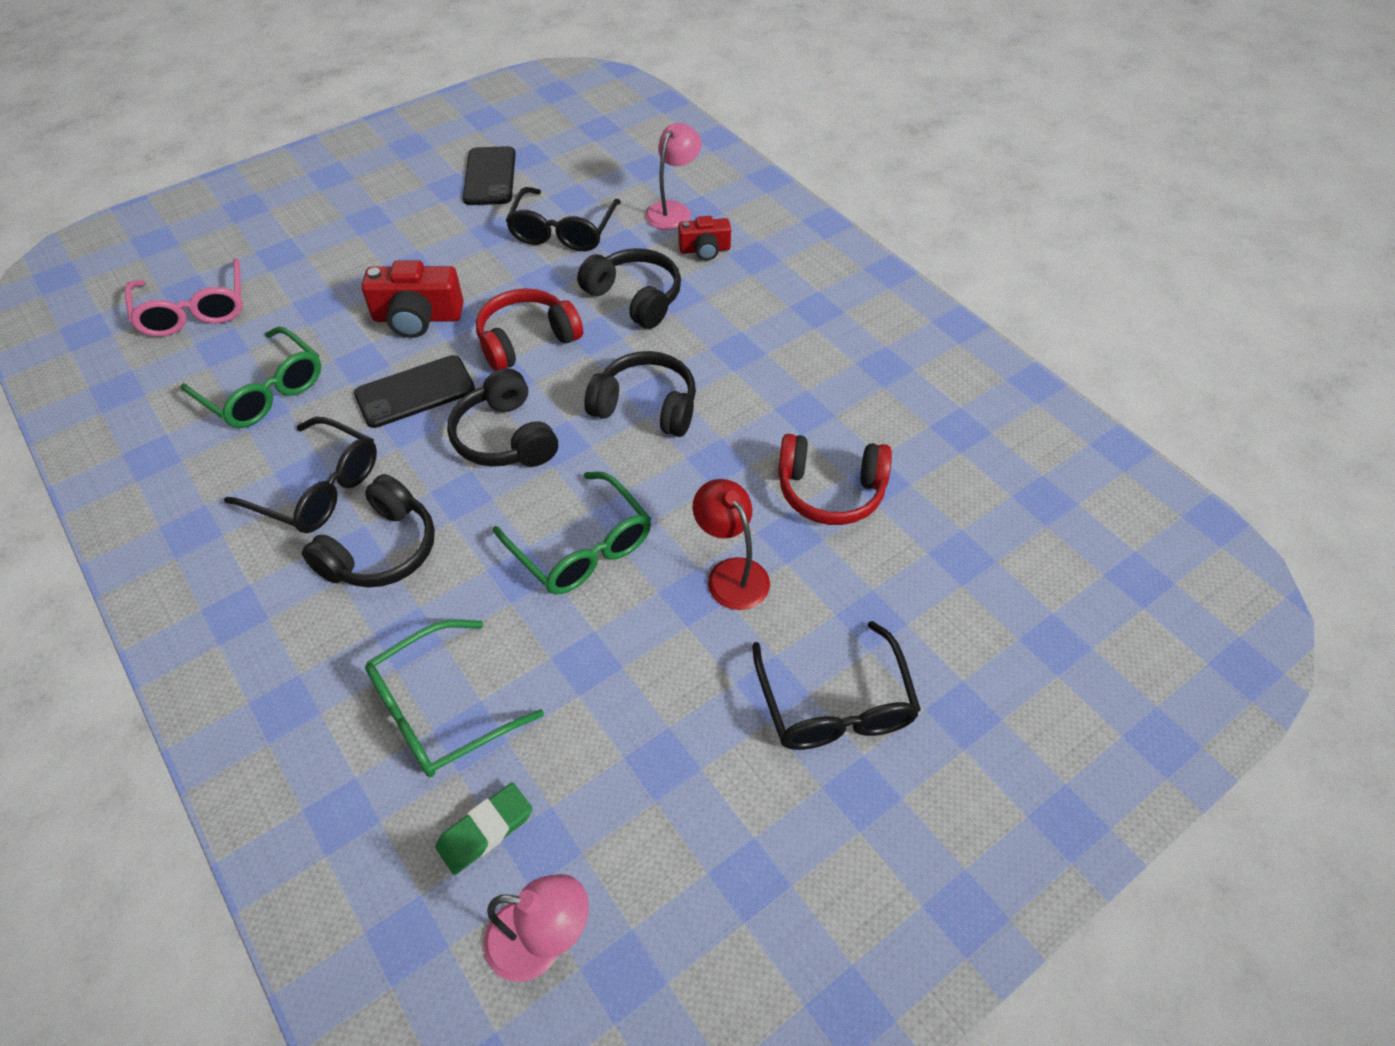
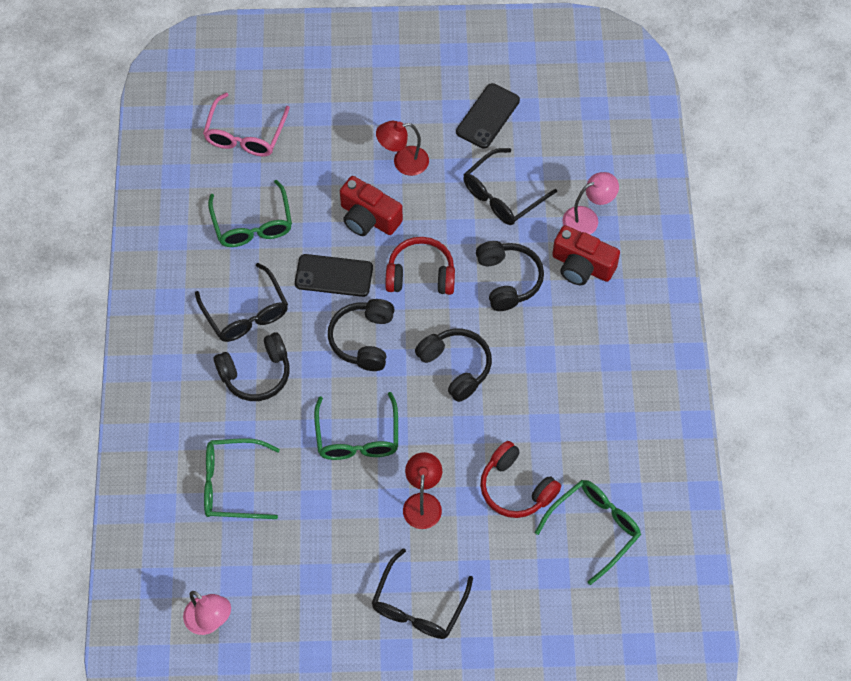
camera: 35 degrees right, 10 degrees up
green eraser [435,783,533,875] -> none
red camera [678,216,731,260] -> red camera [552,225,620,285], size x1.63
none -> red lamp [376,121,429,176]
none -> green glasses [535,480,641,585]

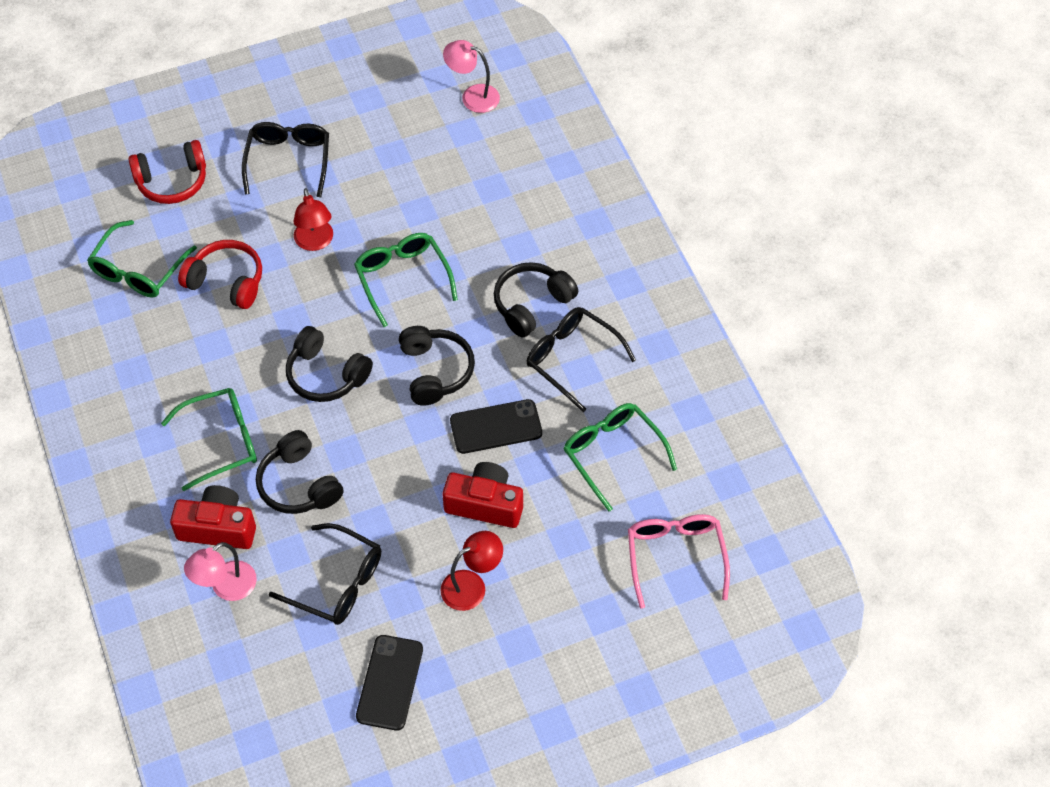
camera: 160 degrees right, 5 degrees down
green glasses [204,438,280,519] -> green glasses moved to [161,388,257,491]
red headphones [385,237,455,295] -> red headphones moved to [128,140,206,204]
black glasses [463,148,557,225] -> black glasses turned 90 degrees clockwise [269,523,381,625]

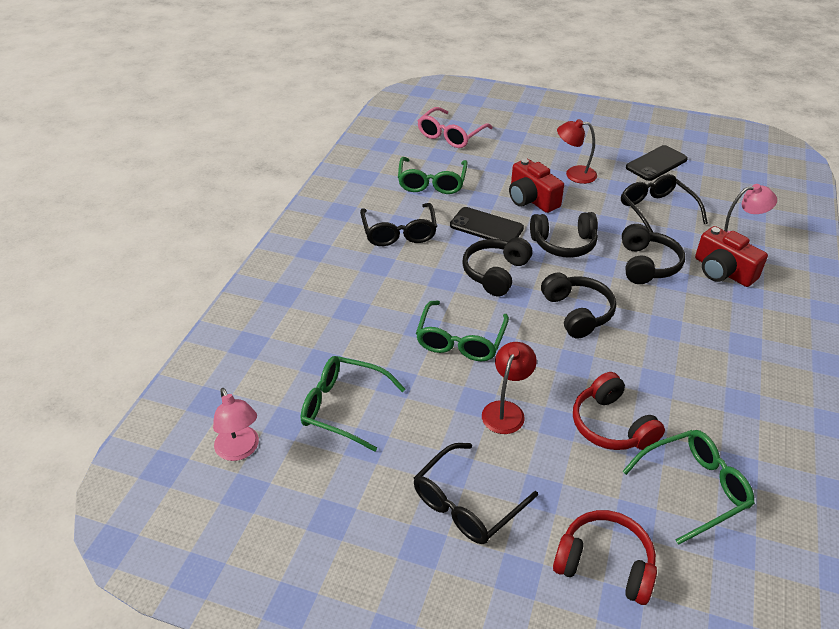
camera: 140 degrees left, 15 degrees down
green glasses [161,388,257,491] -> green glasses moved to [301,356,405,452]
black headphones [494,262,578,338] -> black headphones moved to [530,212,598,258]

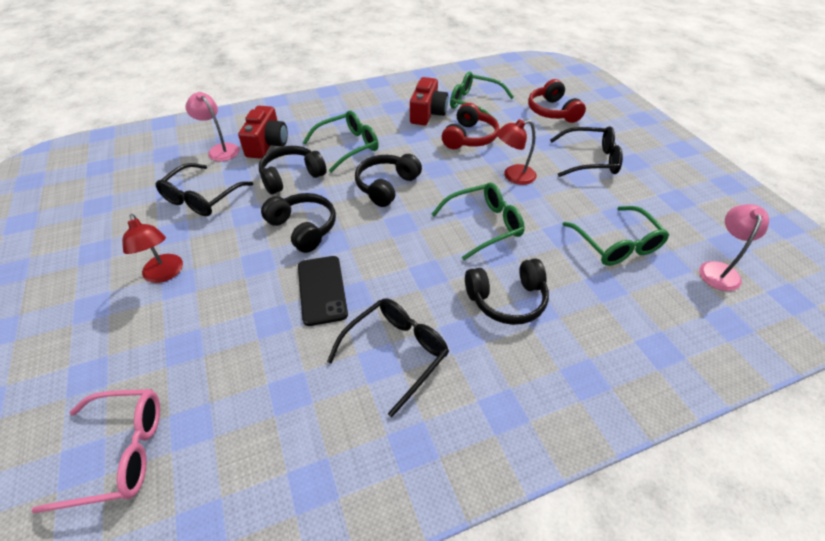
camera: 130 degrees left, 5 degrees up
green glasses [398,157,468,194] -> green glasses moved to [303,111,379,173]
black headphones [462,237,532,296] -> black headphones moved to [465,258,549,325]
red camera [509,159,564,213] -> red camera moved to [410,77,448,125]
black phone [626,145,688,181] -> none

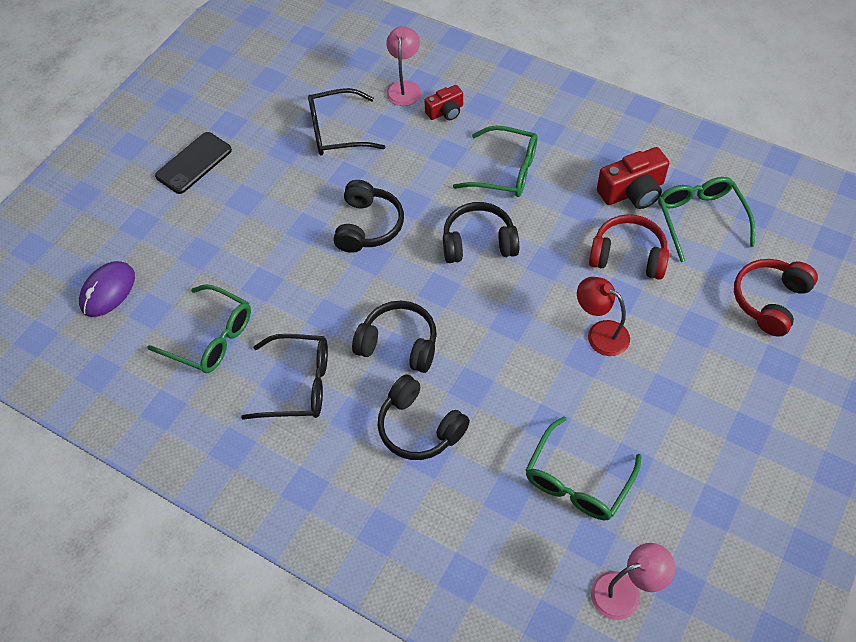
camera: 55 degrees right, 10 degrees up
pink glasses [31,389,160,514] -> purple mouse [79,261,135,317]
red lamp [122,214,183,283] -> none
red camera [238,106,288,159] -> red camera [424,85,463,120], size x0.61
black headphones [259,146,327,194] -> black headphones moved to [352,301,437,373]
black phone [298,256,348,326] -> black phone moved to [155,132,232,194]
green glasses [431,183,525,260] -> green glasses moved to [147,284,251,373]
red headphones [442,103,499,149] -> red headphones turned 150 degrees counterclockwise [589,214,669,280]
black glasses [550,126,623,177] -> none

